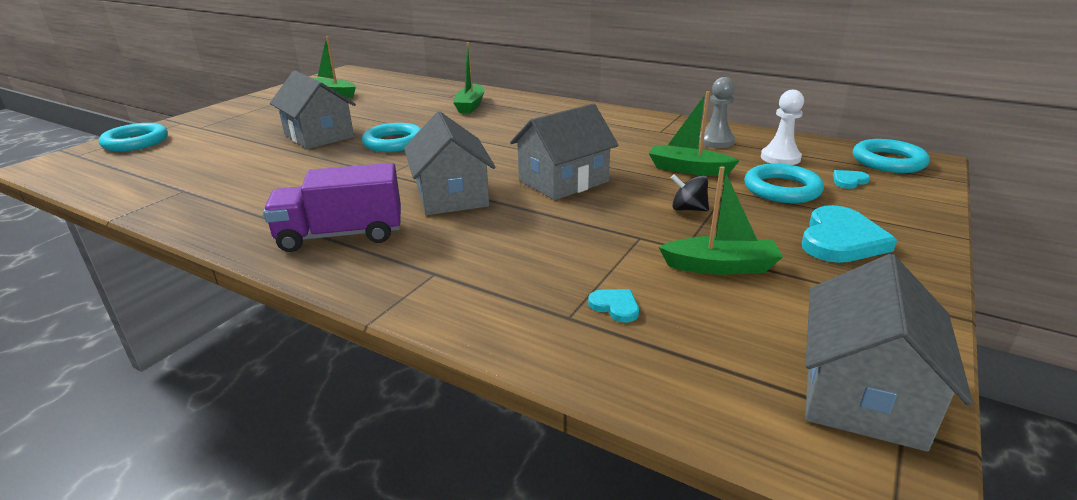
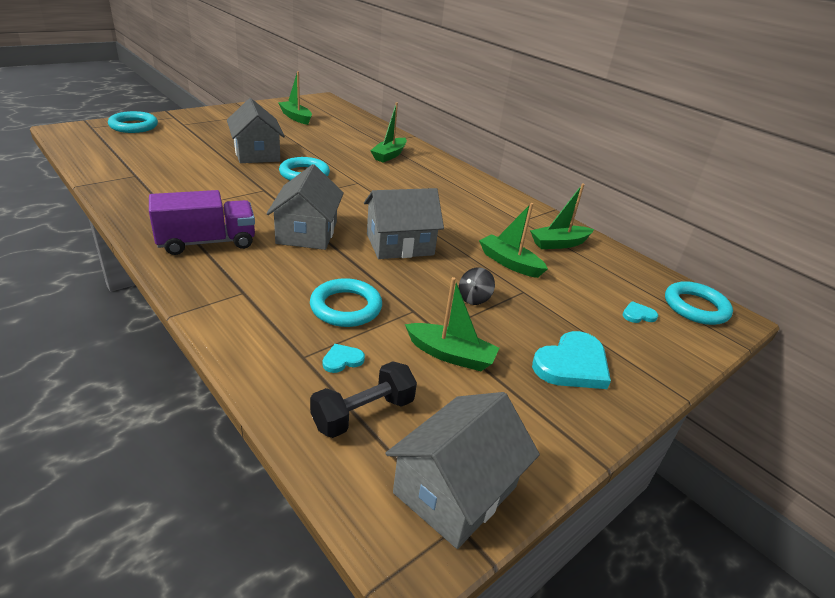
camera: 15 degrees right, 5 degrees up
purple truck [263,163,401,252] -> purple truck turned 150 degrees clockwise [149,190,255,255]
turquoise heart [588,289,639,323] -> turquoise heart turned 90 degrees counterclockwise [323,344,365,373]
black spinning top [671,174,709,211] -> black spinning top turned 90 degrees counterclockwise [459,267,495,305]
grey pawn [699,77,735,148] -> green boat [530,183,594,249]
turquoise ring [744,163,824,203] -> turquoise ring moved to [310,278,382,327]
white pawn [761,90,804,165] -> none
none -> black dumbbell [310,361,417,438]

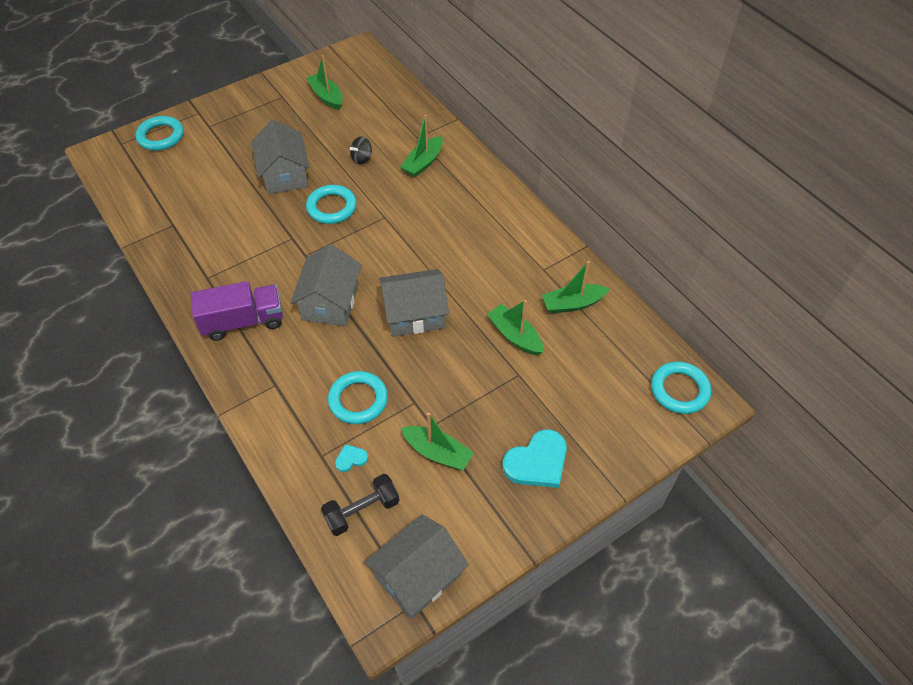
camera: 10 degrees right, 20 degrees up
black spinning top [459,267,495,305] -> black spinning top moved to [350,136,372,164]
turquoise heart [623,301,658,323] -> none

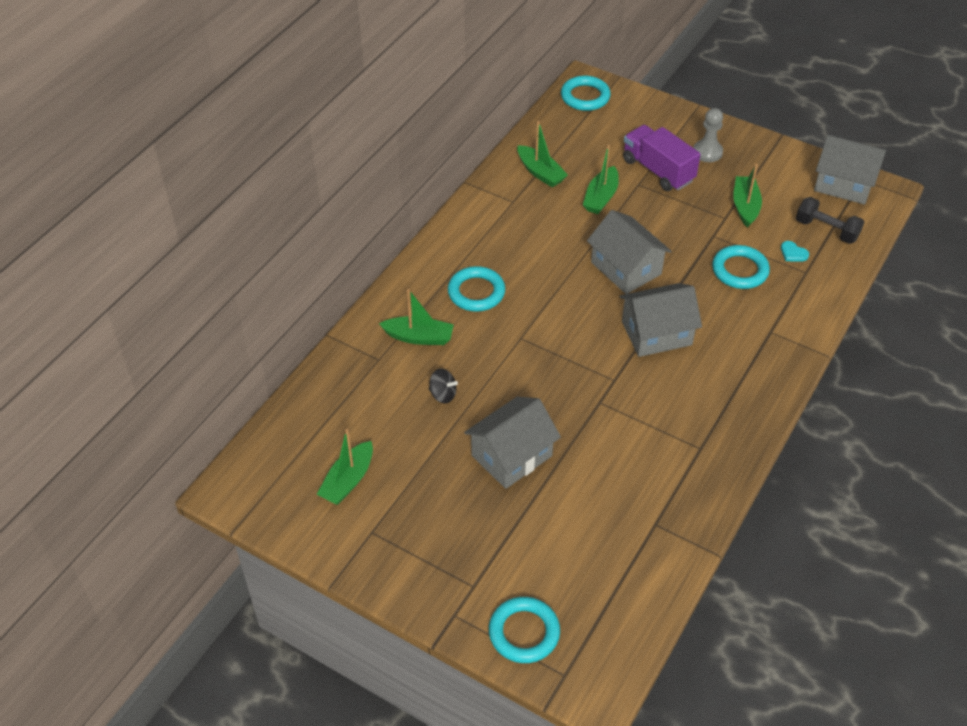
camera: 115 degrees left, 5 degrees down
purple truck [190,281,283,341] -> purple truck moved to [623,125,701,191]
turquoise ring [306,185,357,224] -> turquoise ring moved to [448,266,505,312]
turquoise heart [502,429,567,488] -> grey pawn [694,108,723,162]

